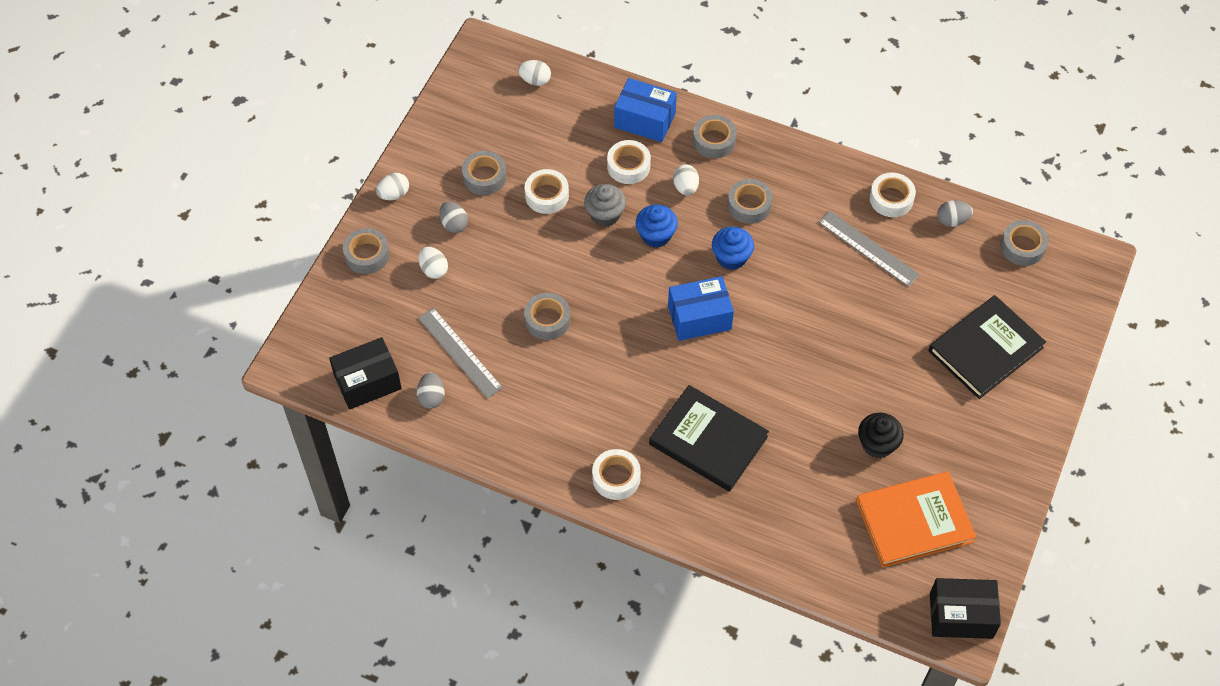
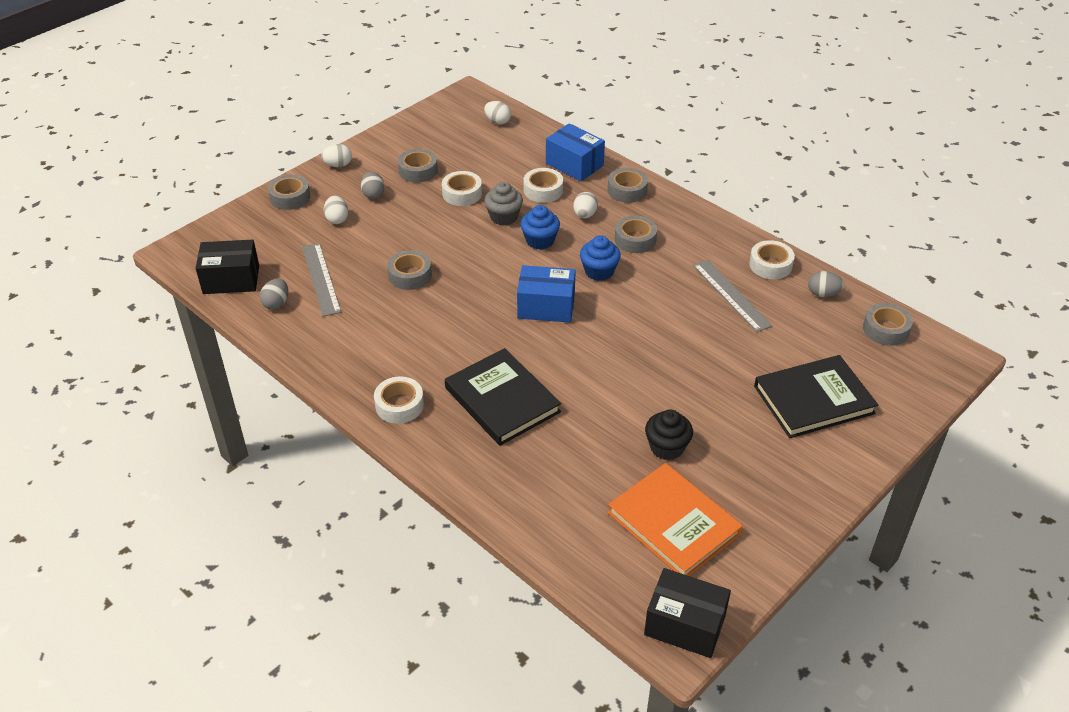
camera: 20 degrees right, 15 degrees down
orange book [856,471,976,567] -> orange book turned 45 degrees clockwise [608,463,743,576]

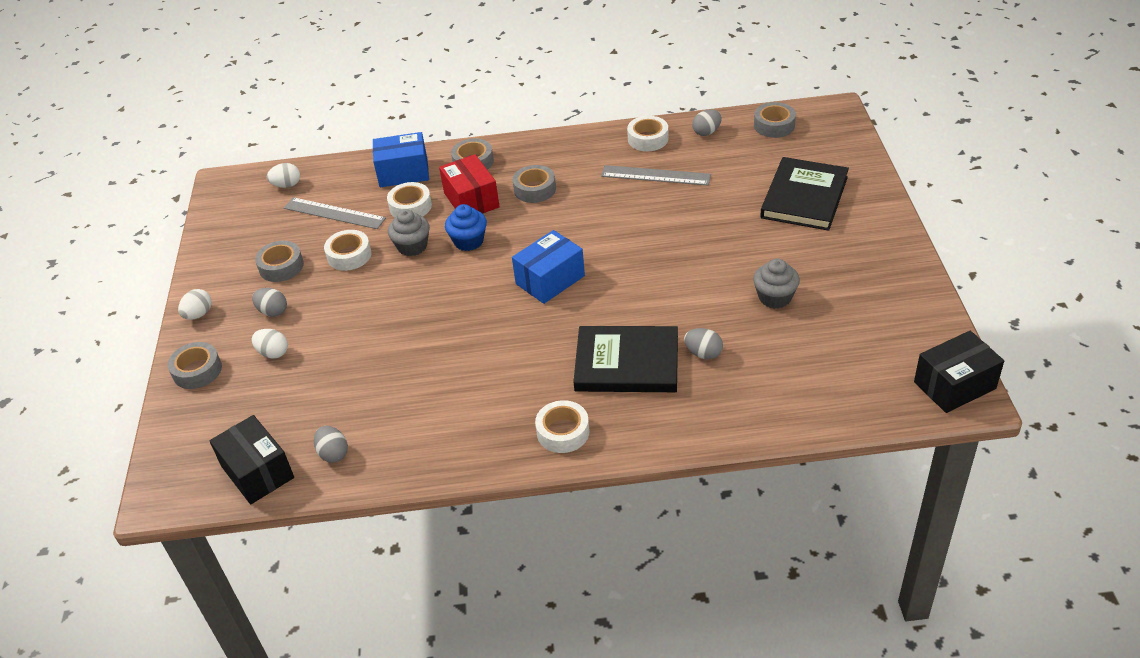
camera: 45 degrees left, 0 degrees up
black box [196,240,259,294] -> black box turned 75 degrees counterclockwise [209,415,294,504]
grey ruler [302,243,341,317] -> grey ruler moved to [284,197,386,229]
grey tape [387,250,432,290] -> none
white egg [573,192,598,218] -> red box [439,154,500,214]
blue cupcake [580,235,621,281] -> none
orange book [608,463,743,576] -> none
black cupcake [645,410,693,460] -> grey cupcake [753,258,800,309]
none -> grey egg [684,328,723,359]

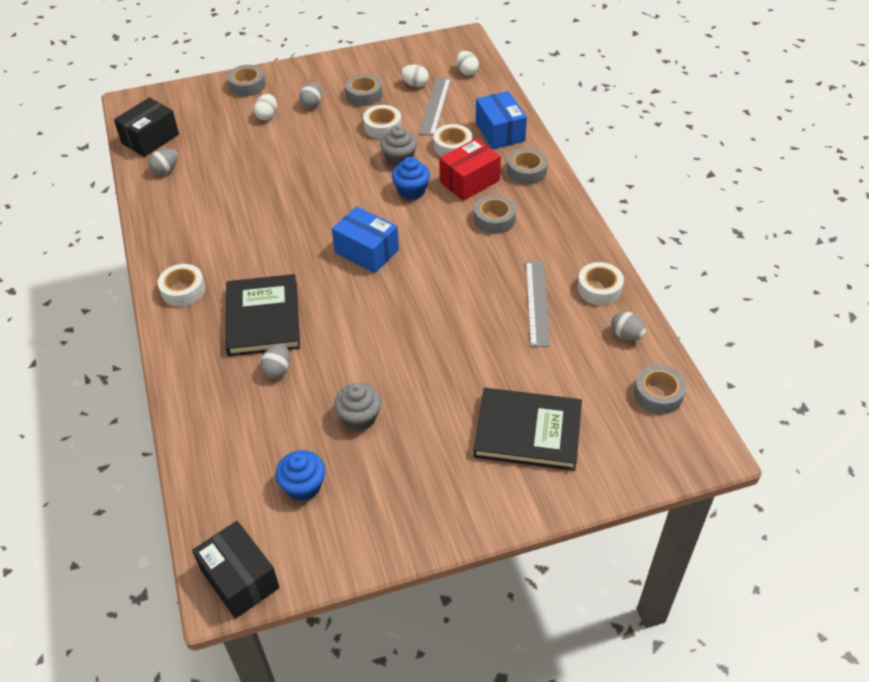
camera: 75 degrees right, 5 degrees up
white egg [178,289,212,320] -> white egg moved to [401,64,429,87]
none -> blue cupcake [275,450,325,501]

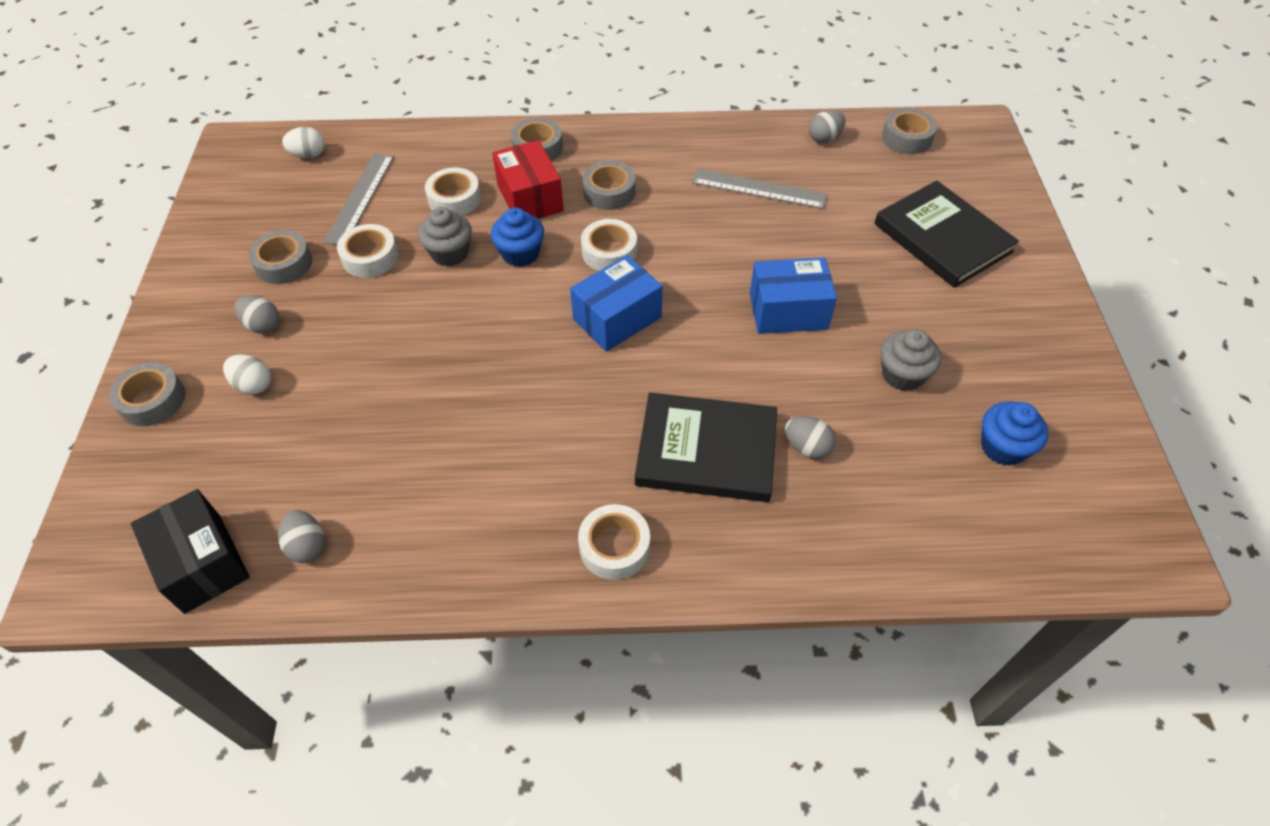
camera: 75 degrees left, 5 degrees up
black box [192,521,280,619] -> none
white egg [401,64,429,87] -> none
grey ruler [419,77,451,136] -> grey ruler turned 75 degrees clockwise [323,153,394,245]
black book [473,388,582,471] -> black book turned 60 degrees counterclockwise [874,180,1019,288]
blue box [476,91,527,149] -> blue box moved to [750,257,837,334]
white tape [577,262,624,305] -> white tape moved to [581,219,637,271]

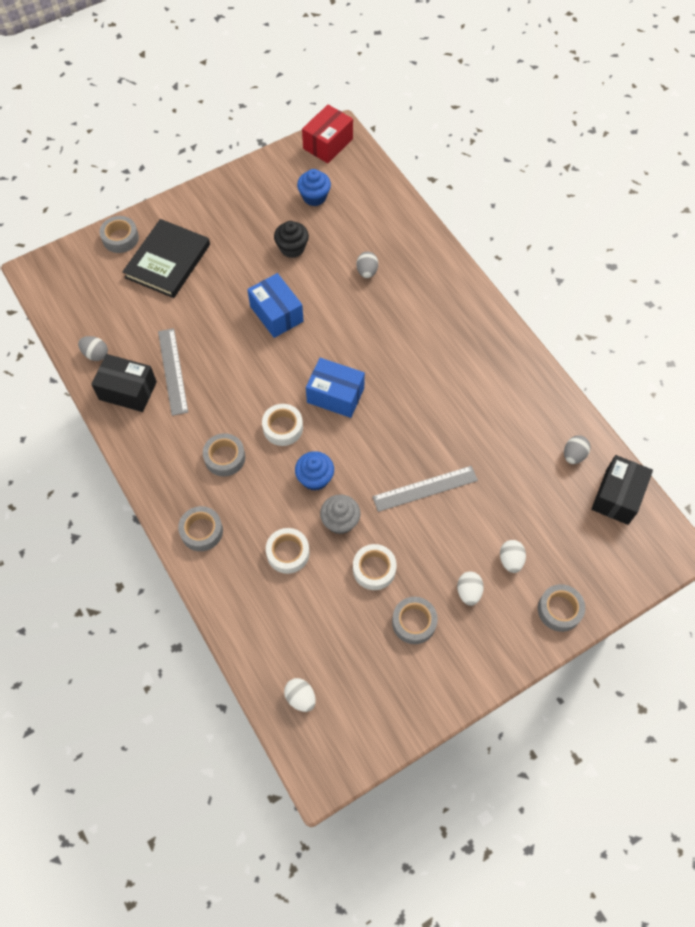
camera: 120 degrees left, 10 degrees up
grey egg [235,295,279,334] -> white egg [457,572,484,606]
grey ruler [323,153,394,245] -> grey ruler moved to [372,466,478,512]
red box [492,140,564,219] -> red box moved to [302,105,353,163]
white tape [578,504,650,580] -> none
black book [635,392,777,502] -> none
grey cupcake [880,329,941,391] -> black cupcake [274,221,309,258]
grey tape [882,108,937,154] -> grey tape moved to [99,216,139,253]
none -> black box [91,354,157,412]

